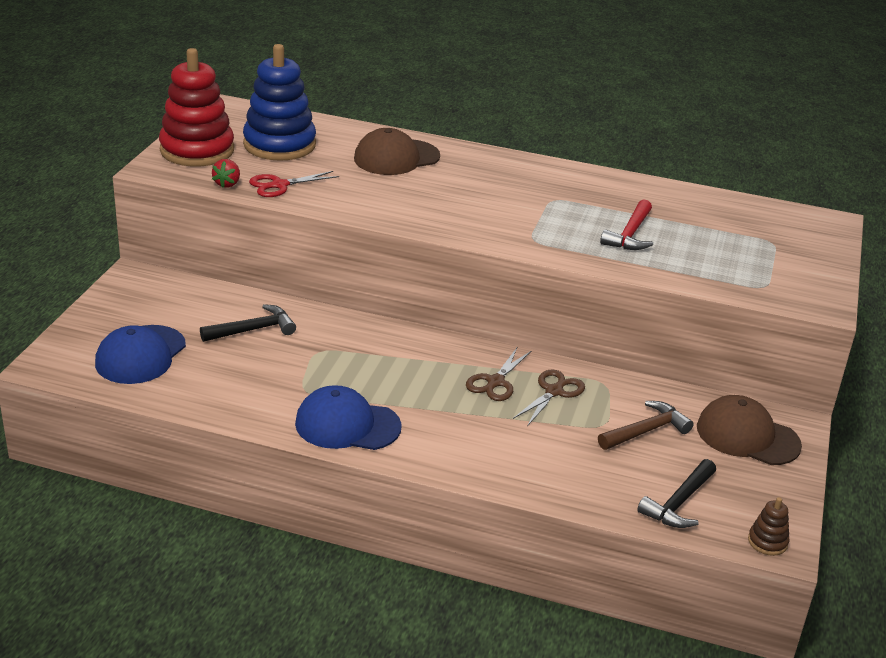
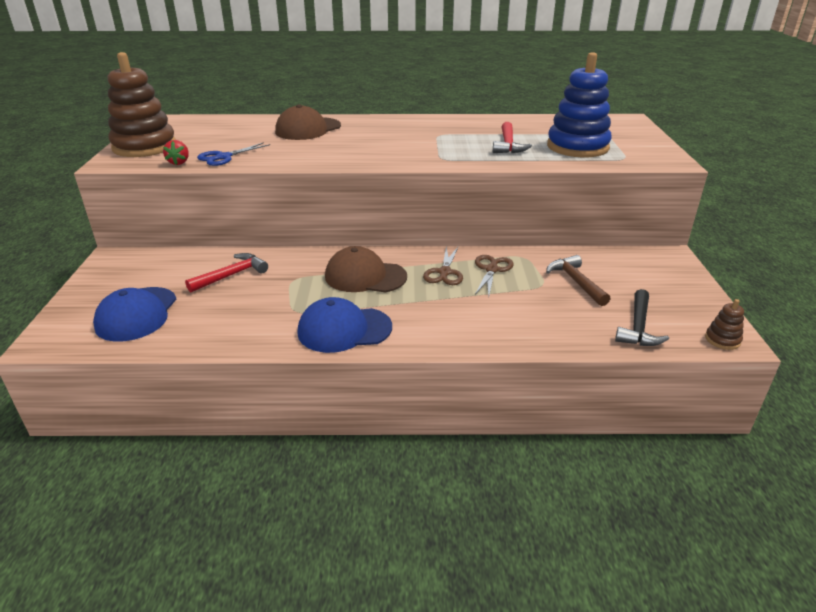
camera: 15 degrees left, 0 degrees up
red stacking toy [159,48,234,166] -> brown stacking toy [107,52,176,157]
black hammer [200,304,296,342] -> red hammer [185,253,268,292]
blue stacking toy [243,44,316,161] -> blue stacking toy moved to [547,52,612,157]
red scissors [249,171,339,197] -> blue scissors [197,142,270,166]
brown hammer [598,401,694,450] -> brown hammer turned 60 degrees counterclockwise [546,255,611,306]
brown cap [697,395,802,465] -> brown cap moved to [325,246,407,293]

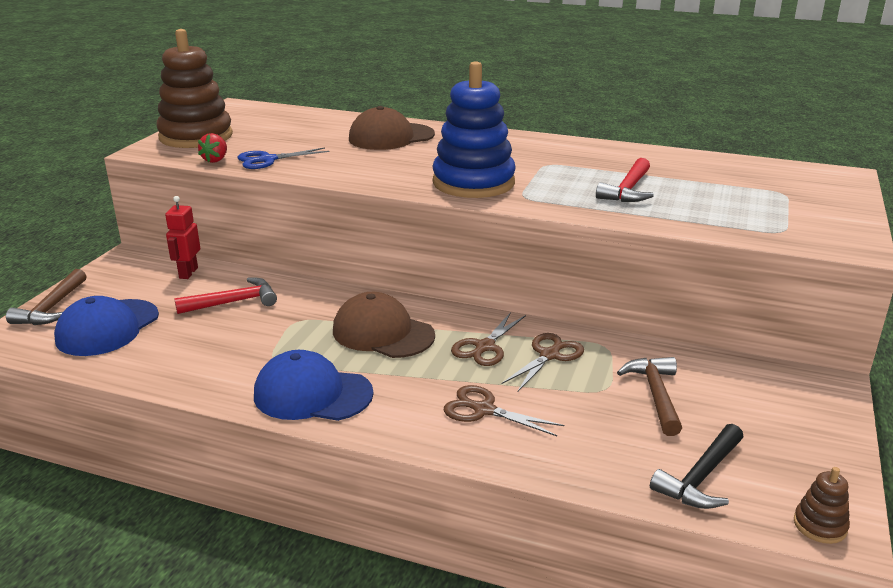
camera: 20 degrees right, 5 degrees down
blue stacking toy [547,52,612,157] -> blue stacking toy moved to [433,61,516,198]
none -> brown hammer [6,269,86,325]
none -> red robot [165,196,200,279]
none -> brown scissors [444,385,564,436]

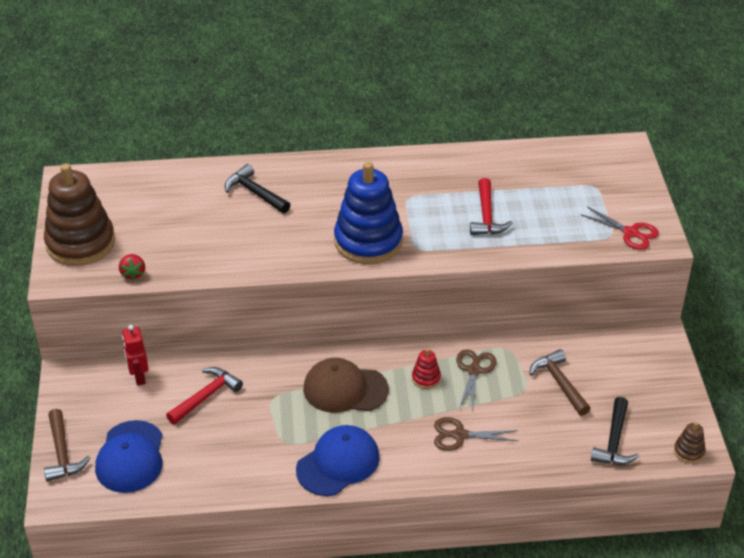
camera: 25 degrees left, 15 degrees up
blue scissors [237,147,329,169] -> none
blue cap [254,350,374,421] -> blue cap turned 150 degrees clockwise [296,425,380,496]
brown cap [349,106,435,150] -> black hammer [225,164,291,213]
brown scissors [451,312,526,366] -> red stacking toy [412,348,441,389]
none -> red scissors [580,207,659,250]

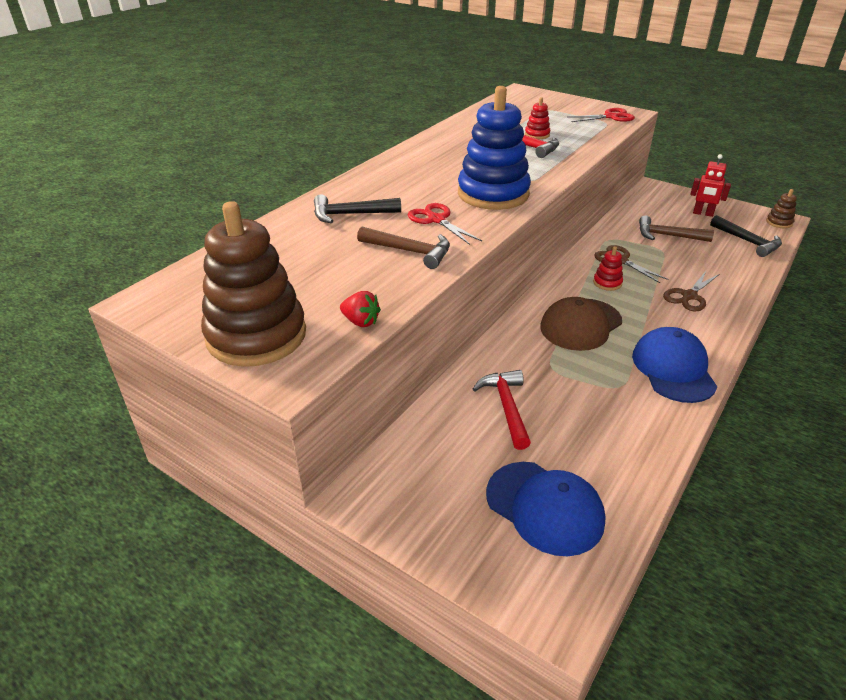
camera: 50 degrees left, 5 degrees down
brown hammer [44,409,90,482] -> brown hammer moved to [357,226,450,269]
red robot [122,325,148,386] -> red robot moved to [690,154,731,217]
none -> red scissors [408,203,482,245]
none -> red stacking toy [525,97,550,139]

